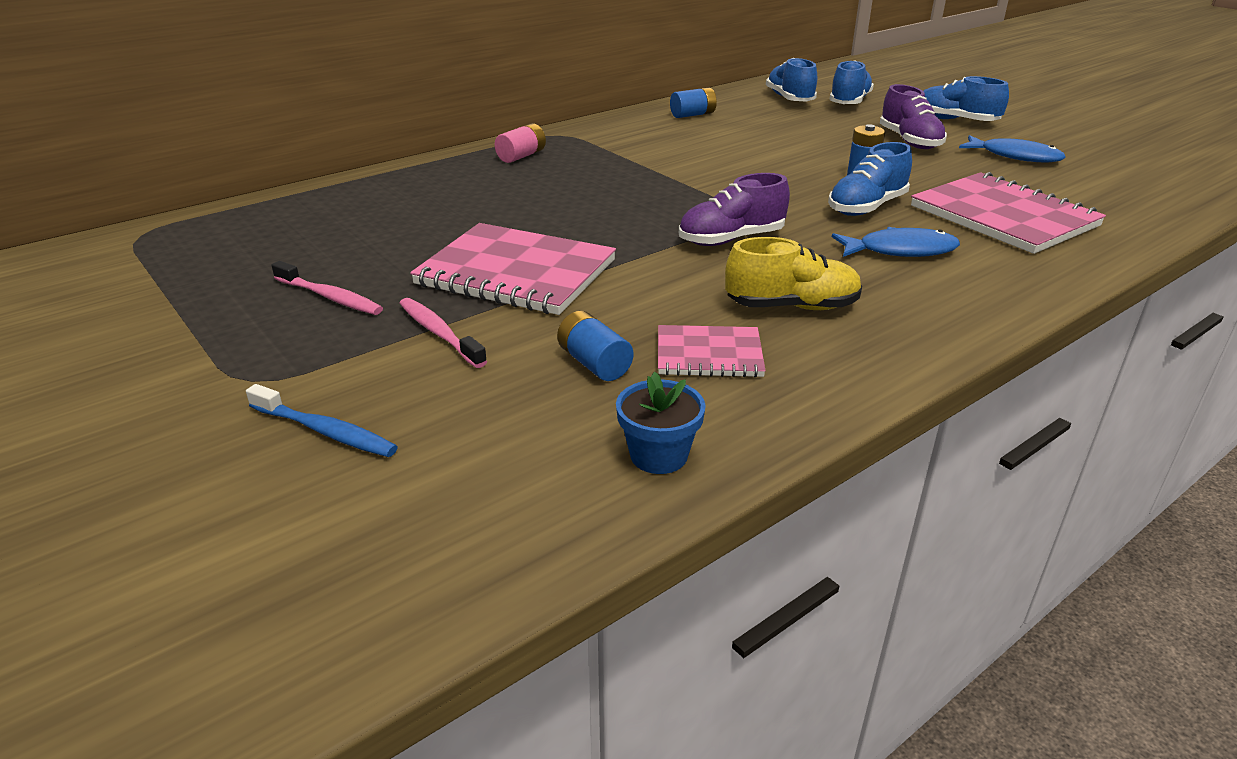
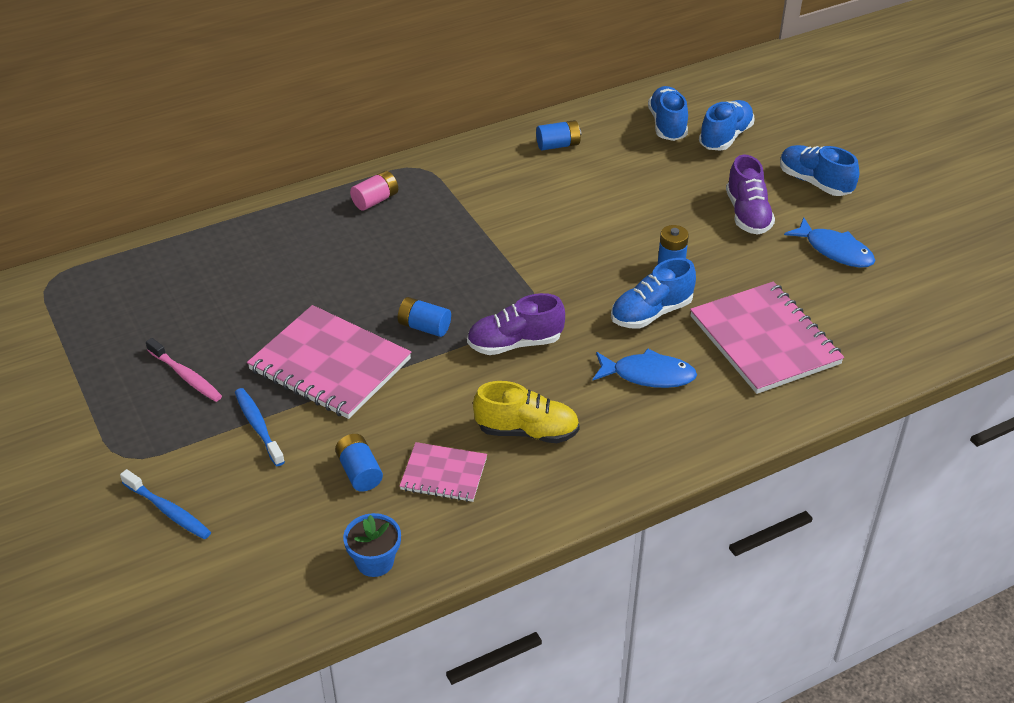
camera: 10 degrees right, 10 degrees up
pink toothbrush [399,298,487,368] -> blue toothbrush [235,388,285,466]
none -> blue battery [398,297,451,337]

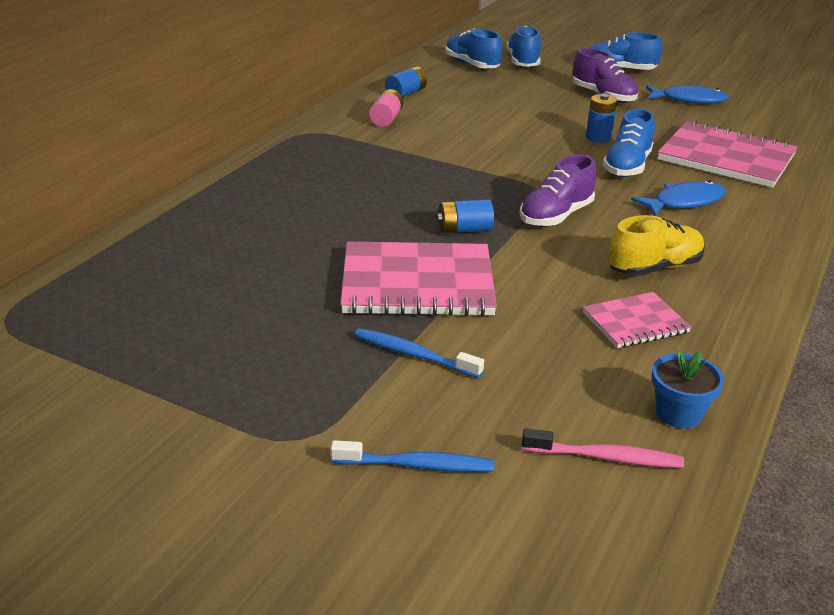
camera: 35 degrees left, 10 degrees down
pink toothbrush [146,338,222,402] -> pink toothbrush moved to [522,428,684,468]
blue battery [335,434,383,492] -> none
pink battery [350,171,398,211] -> pink battery moved to [369,89,403,127]

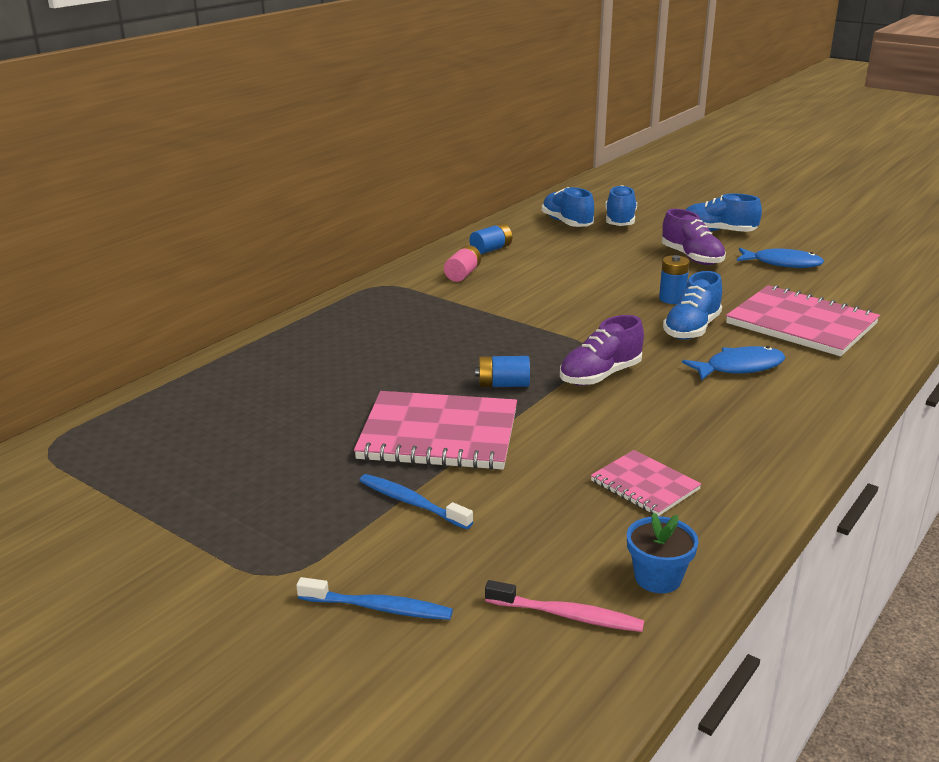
camera: 10 degrees right, 5 degrees down
pink notebook [583,292,691,348] -> pink notebook turned 60 degrees clockwise [591,450,701,516]
yellow shoe [608,215,705,276] -> none

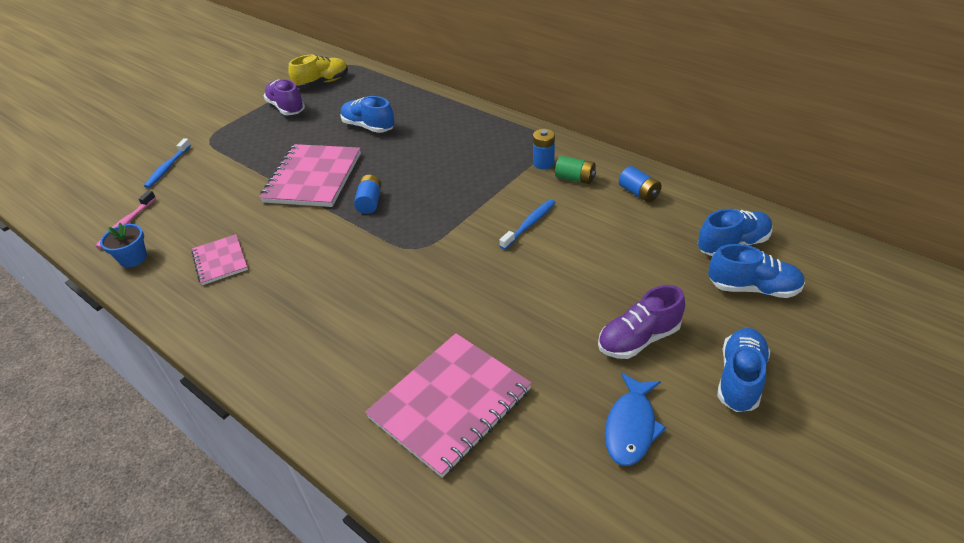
camera: 95 degrees right, 15 degrees up
blue toothbrush [359,474,473,529] -> blue toothbrush moved to [500,199,556,250]
pink battery [444,245,481,282] -> green battery [555,156,596,184]
purple shoe [560,315,644,386] -> purple shoe moved to [264,79,305,115]
pink notebook [591,450,701,516] -> pink notebook turned 75 degrees counterclockwise [191,234,248,285]
blue battery [659,255,690,304] -> blue battery moved to [533,129,555,169]
blue shoe [663,271,722,340] -> blue shoe moved to [340,96,395,133]
blue fish [682,346,785,380] -> none
none -> yellow shoe [288,55,348,88]

